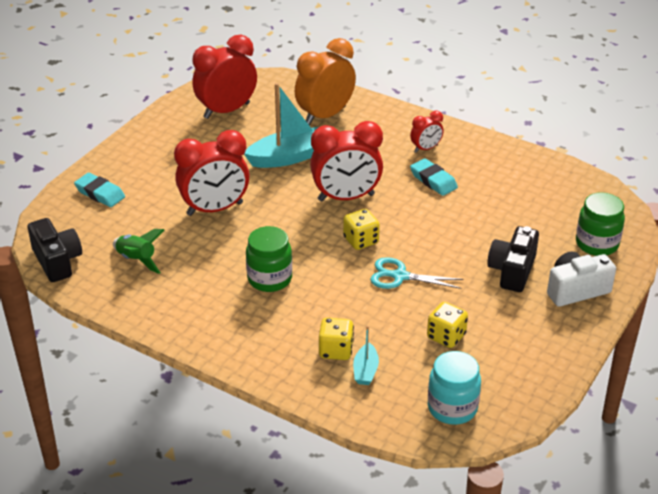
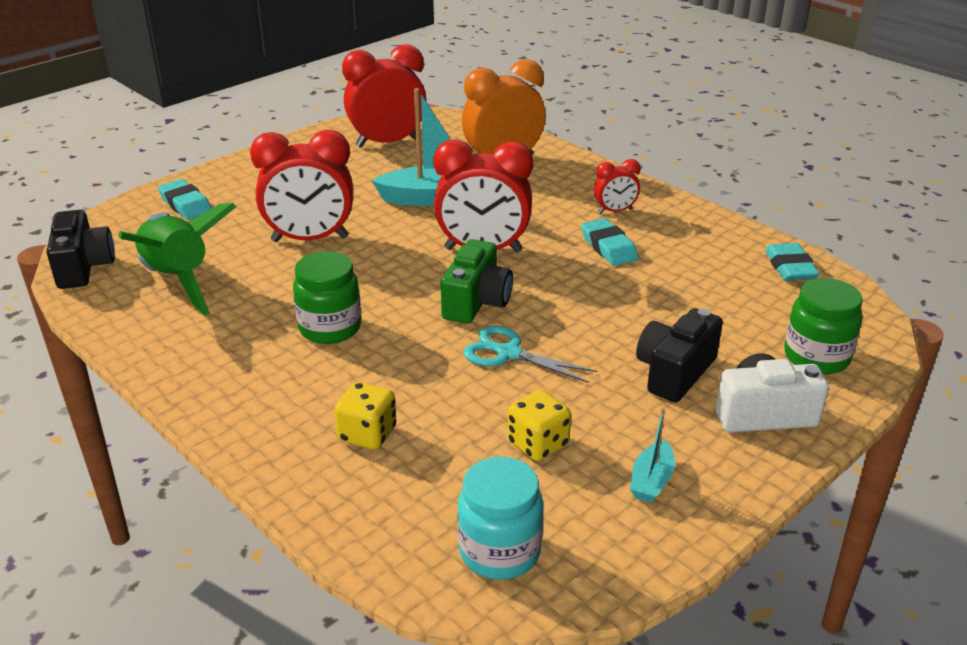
camera: 15 degrees right, 5 degrees down
green rocket [113,229,164,274] -> green rocket [118,203,237,315], size x1.84
yellow dice [343,209,380,250] -> green camera [441,239,513,324]
turquoise boat [353,326,379,385] -> turquoise boat moved to [630,408,675,503]
none -> turquoise eraser [765,243,819,281]

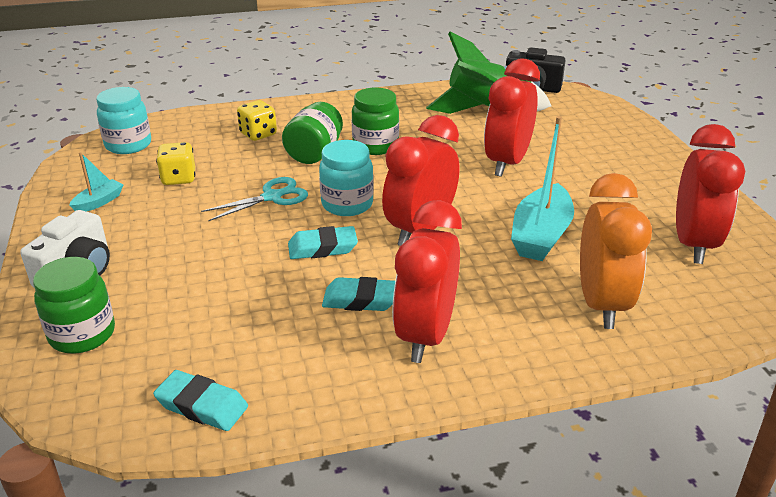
camera: 120 degrees right, 0 degrees up
turquoise eraser [158,179,212,220] -> turquoise eraser moved to [288,226,358,259]
green camera [441,239,513,324] -> turquoise jar [319,140,374,216]
red clock [594,159,641,214] -> red clock [392,200,462,363], size x2.00
turquoise boat [630,408,675,503] -> turquoise boat turned 75 degrees clockwise [69,152,124,212]
black camera [636,308,723,402] -> none
none -> green jar [282,102,343,164]

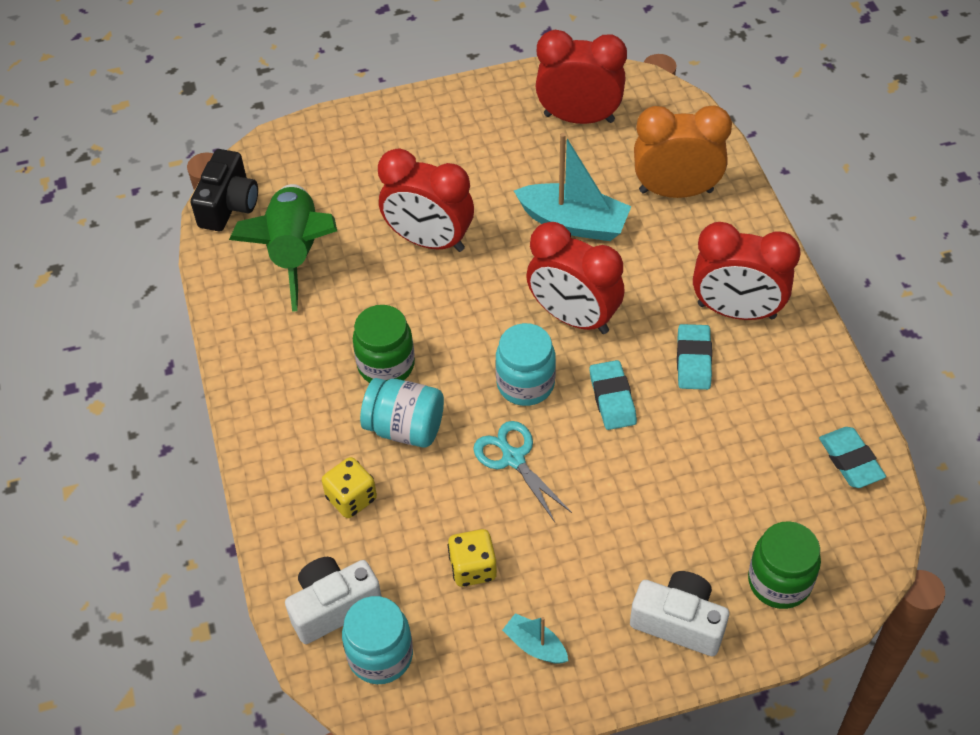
camera: 90 degrees left, 20 degrees up
turquoise eraser [153,370,248,431] -> turquoise eraser turned 45 degrees counterclockwise [819,427,886,488]
green jar [282,102,343,164] -> turquoise jar [360,378,444,448]
none -> white camera [285,557,382,644]

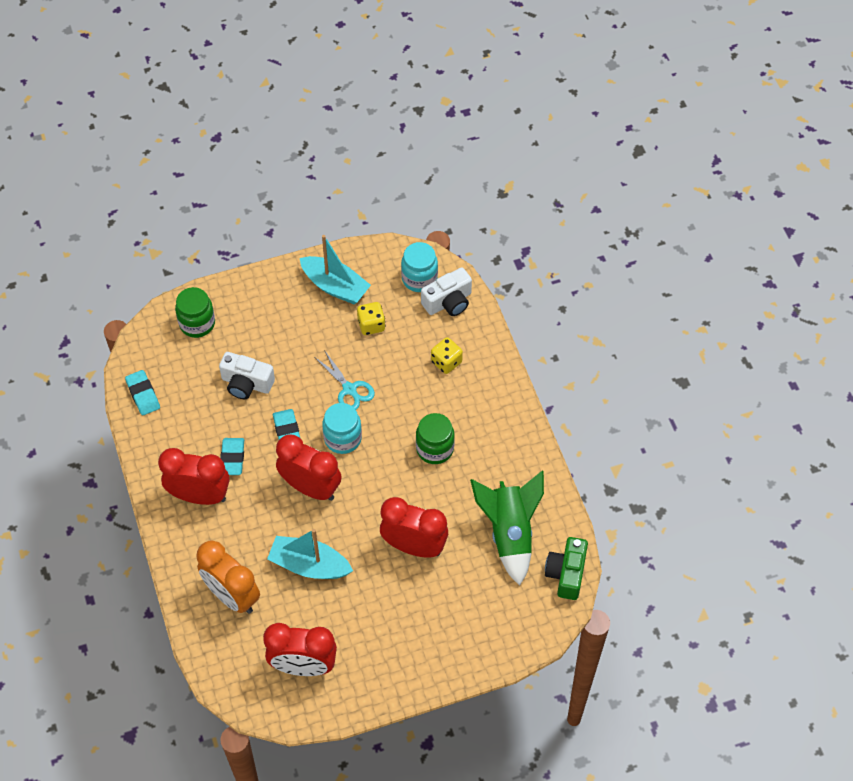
camera: 175 degrees right, 5 degrees up
black camera [191,149,258,231] -> green camera [545,537,588,600]
turquoise jar [360,378,444,448] -> none
turquoise boat [502,613,568,664] -> turquoise boat [300,235,371,304], size x1.97
white camera [630,571,729,656] -> white camera moved to [219,352,275,399]
orange clock [634,105,732,198] -> orange clock turned 45 degrees clockwise [197,540,260,614]

